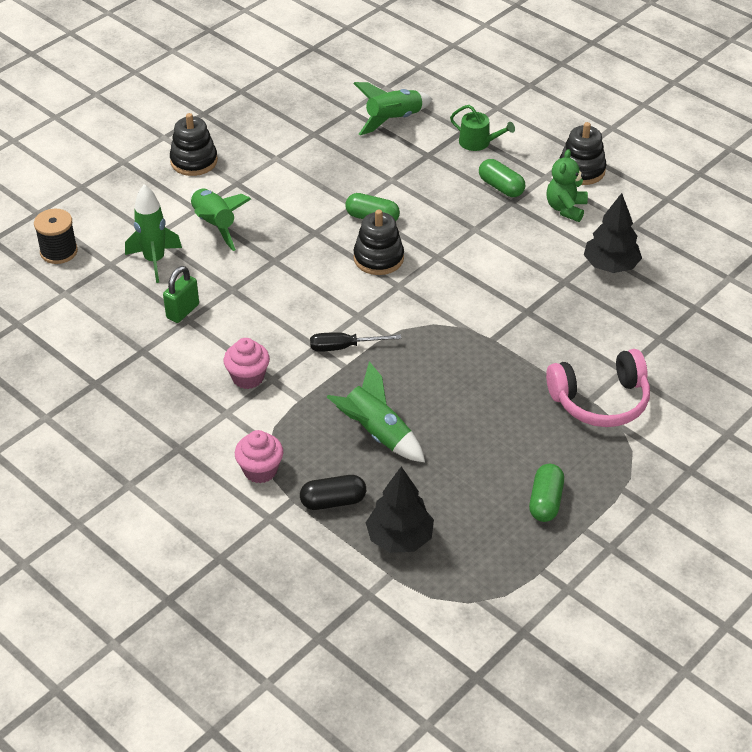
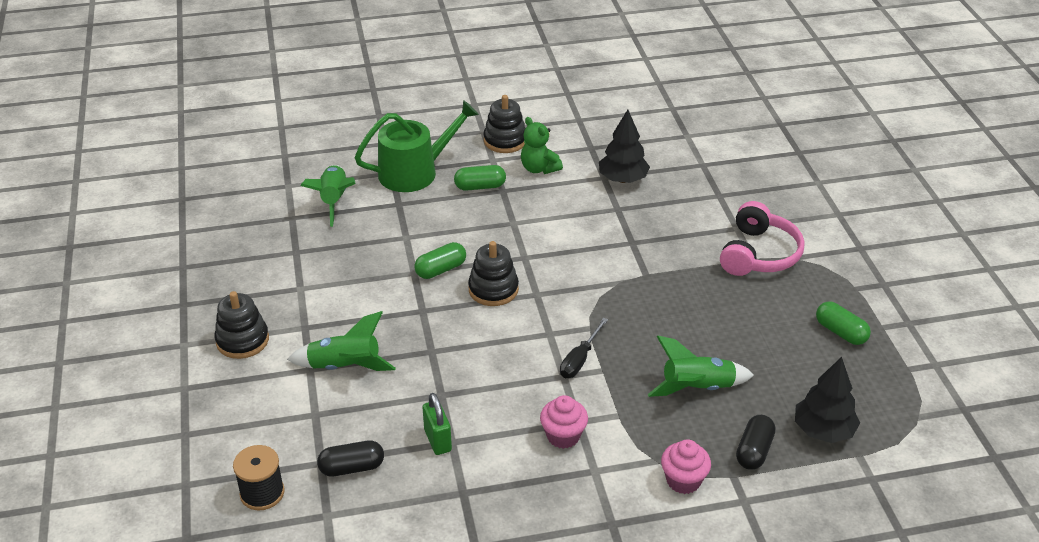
camera: 55 degrees left, 5 degrees down
green rocket [125,184,182,283] -> none
green watering can [450,105,515,151] -> green watering can [354,100,479,192], size x1.92
none -> black capsule [317,440,384,477]

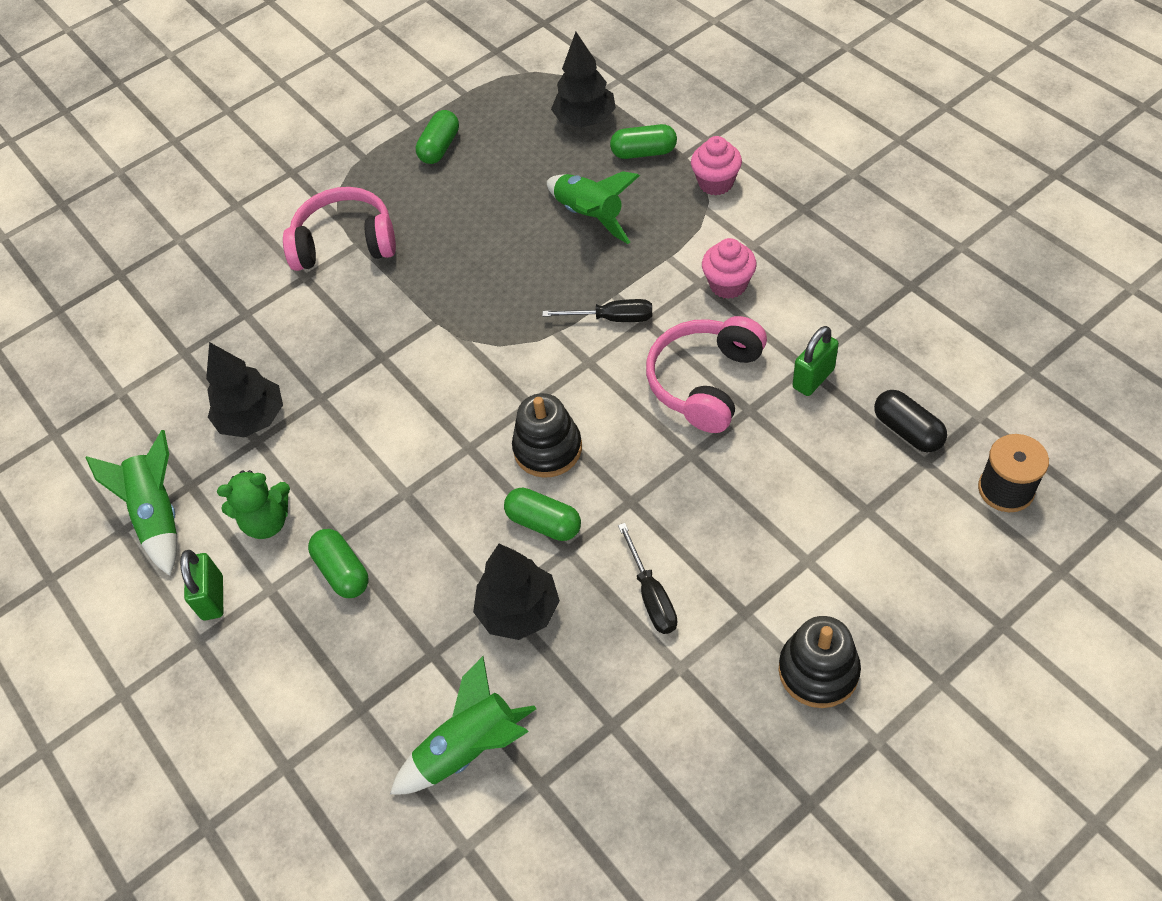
camera: 110 degrees left, 15 degrees up
green rocket [287,311,396,371] -> green rocket moved to [86,430,177,576]
green watering can [354,100,479,192] -> none
black stacking toy [484,95,526,153] -> green padlock [180,550,223,621]
green teddy bear [521,117,563,174] -> green teddy bear turned 45 degrees clockwise [217,470,290,539]
black capsule [736,415,776,470] -> green capsule [610,124,677,159]
none -> black tree [473,544,560,640]
none -> black screwdriver [618,523,677,634]
none -> pink headphones [646,316,767,433]

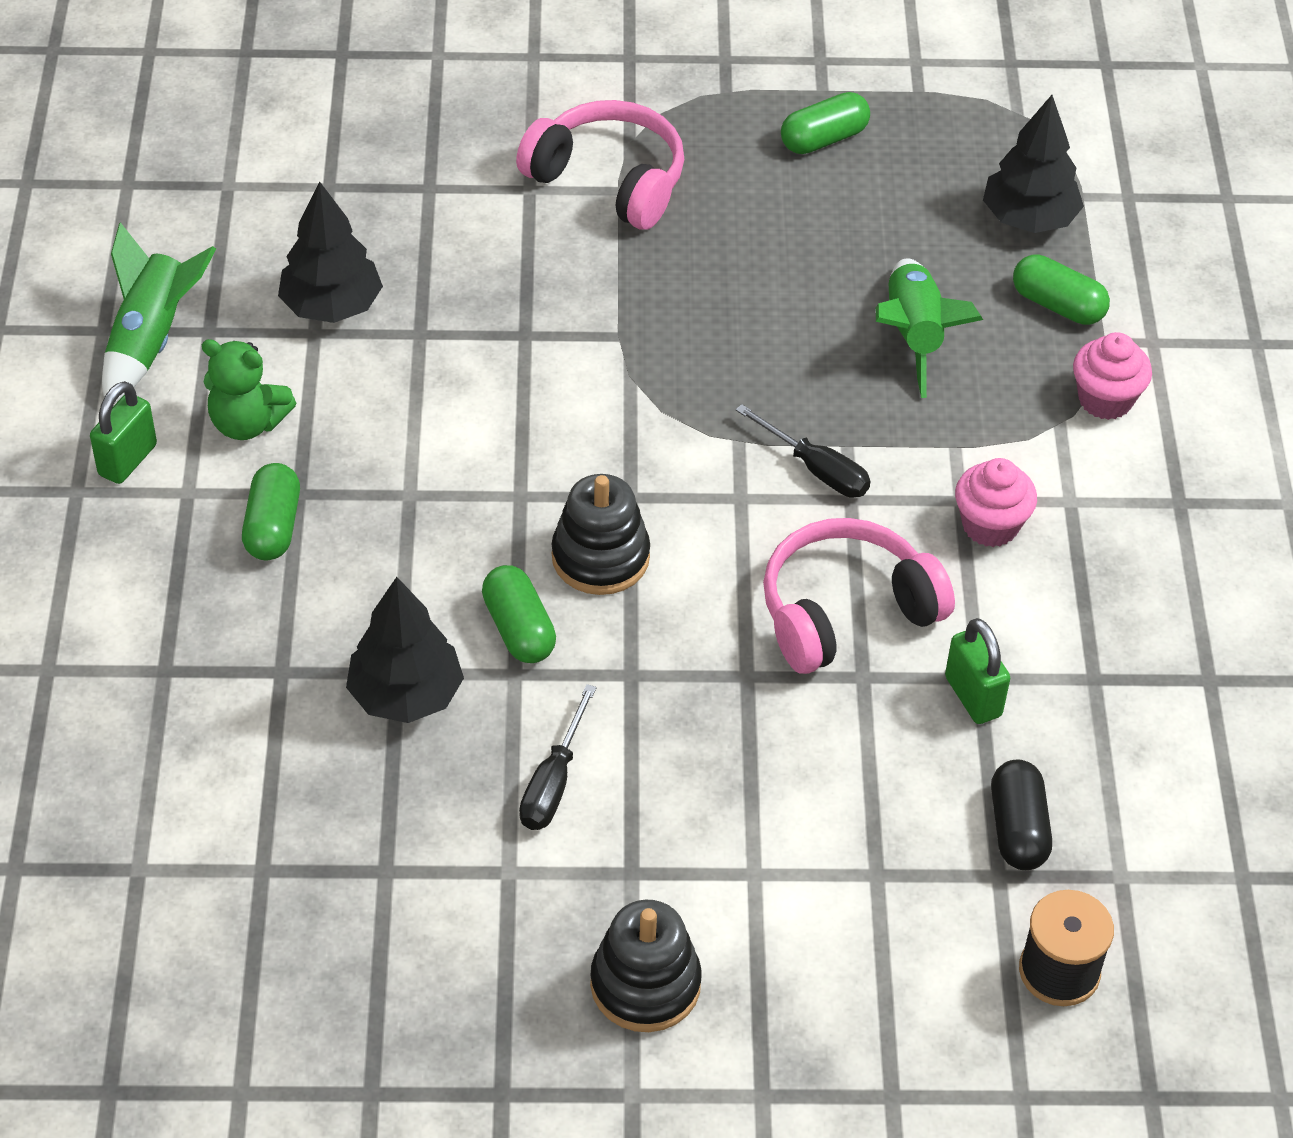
camera: 30 degrees right, 5 degrees down
green rocket [390,656,536,795] -> none
green padlock [793,326,839,396] -> green padlock turned 75 degrees clockwise [945,618,1011,724]

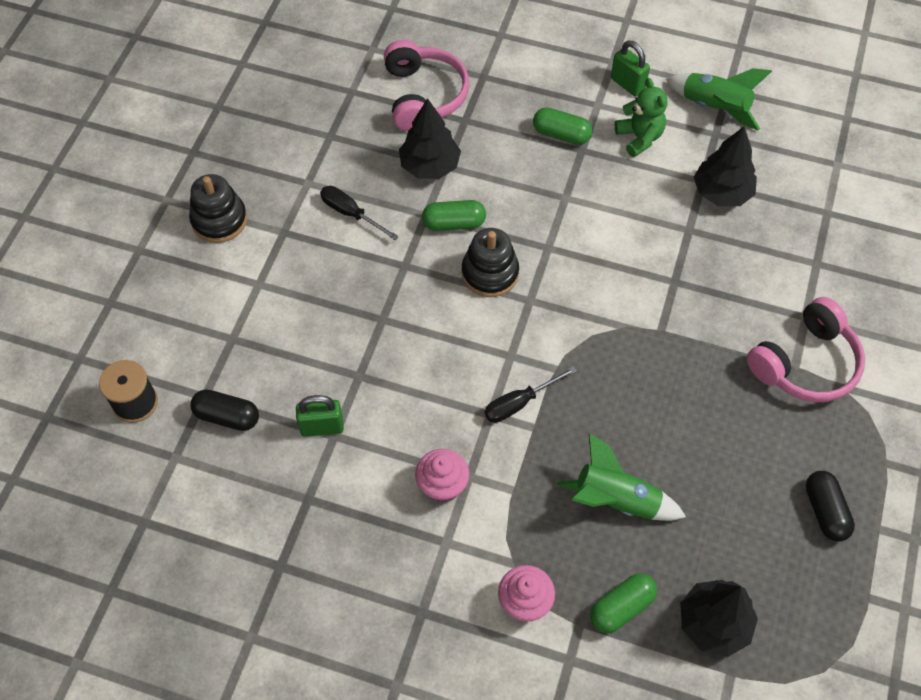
camera: 110 degrees right, 10 degrees up
green teddy bear [202,339,296,440] -> green teddy bear turned 120 degrees clockwise [615,78,667,157]
pink headphones [763,518,955,674] -> pink headphones moved to [384,40,469,131]
green capsule [781,92,870,154] -> black capsule [805,471,855,542]

